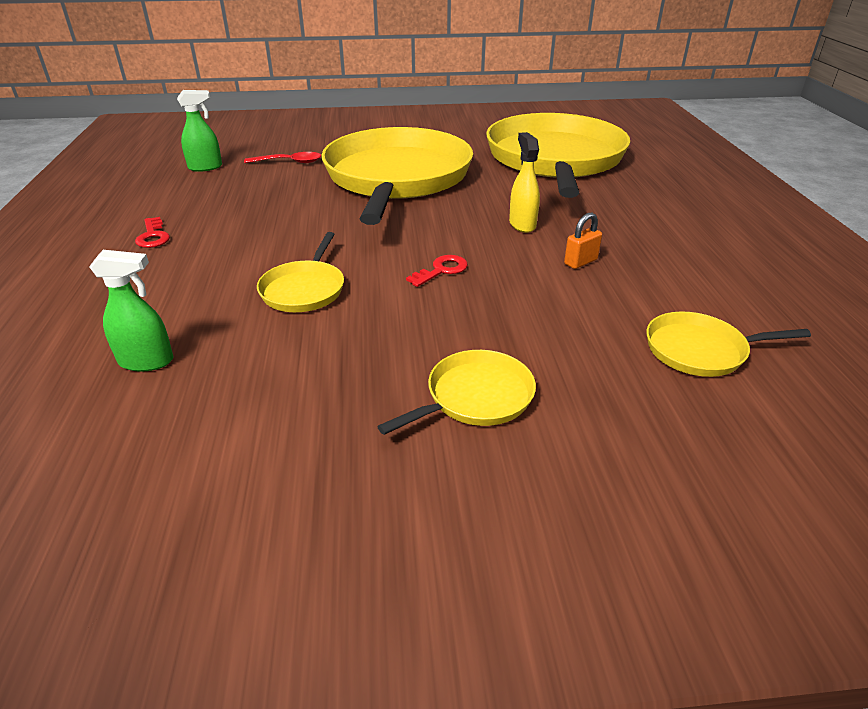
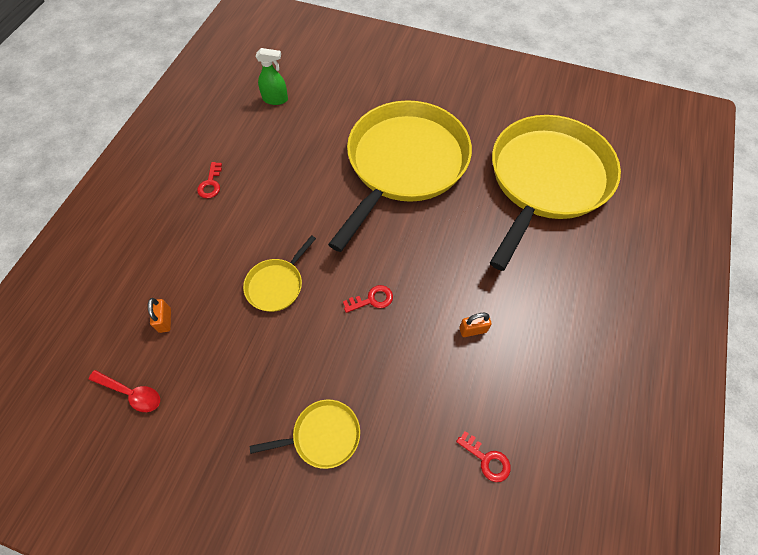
camera: 25 degrees right, 25 degrees up
green spray bottle [89,250,174,372] -> orange padlock [148,298,171,333]
red spoon [244,152,321,163] -> red spoon moved to [88,370,160,412]
yellow spray bottle [509,132,540,233] -> none
yellow pan [646,311,811,377] -> red key [456,431,511,482]

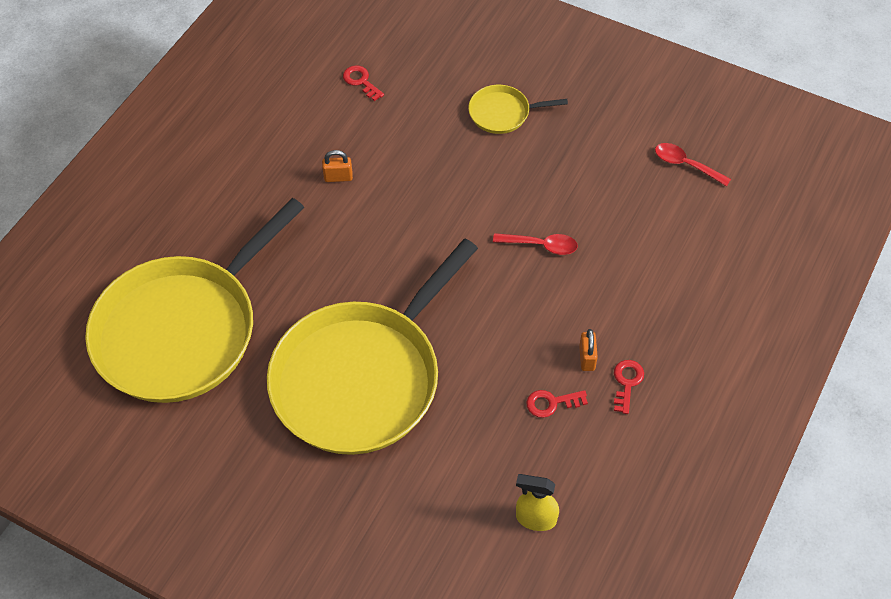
camera: 170 degrees left, 5 degrees down
orange padlock [148,298,171,333] -> orange padlock moved to [579,329,598,371]
yellow pan [243,235,316,312] -> red spoon [493,233,578,255]
green spray bottle [256,48,288,105] -> yellow spray bottle [516,474,559,531]
red key [343,285,393,313] -> red key moved to [526,390,588,418]

